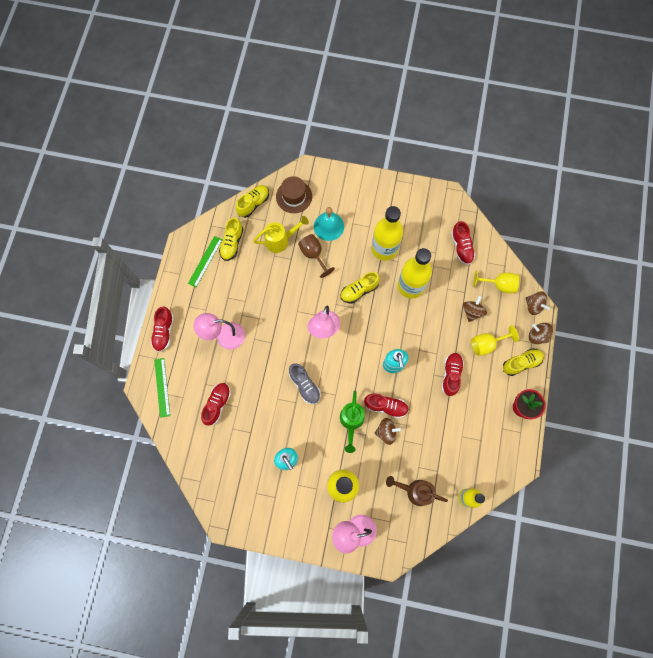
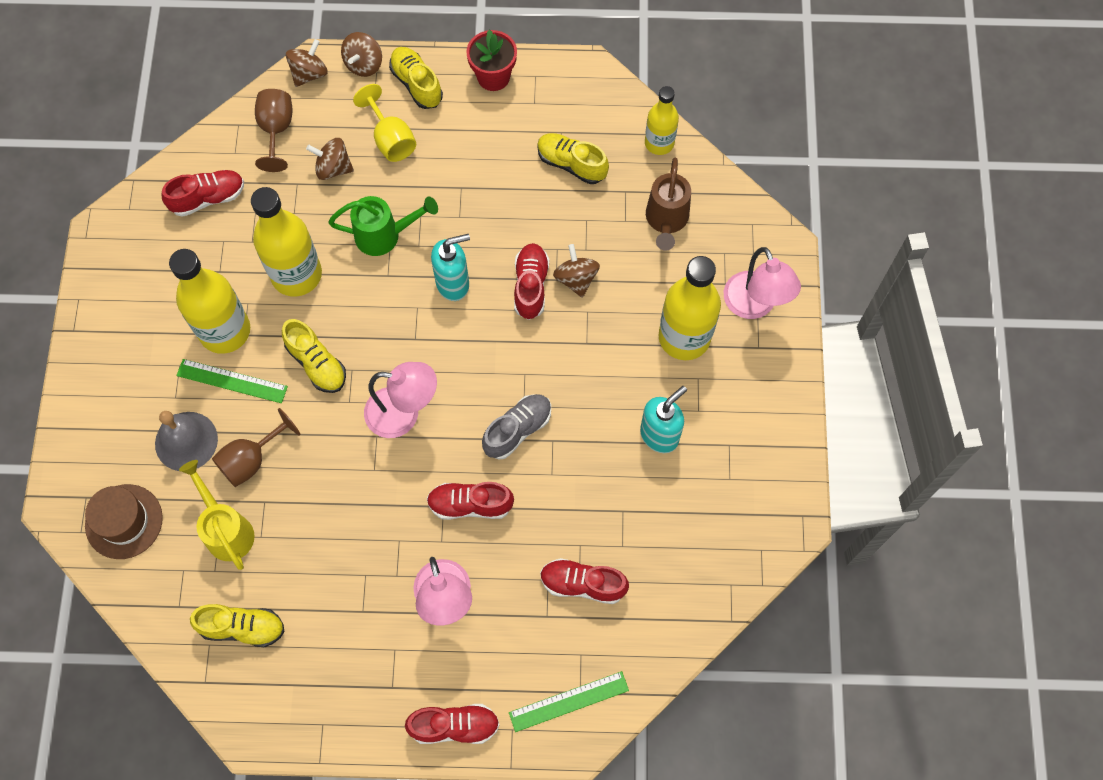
camera: 100 degrees left, 5 degrees down
green ruler [188,236,223,287] -> green ruler moved to [176,359,288,403]
yellow shoe [236,185,269,218] -> yellow shoe moved to [537,133,609,184]
turquoise bell [314,207,344,241] -> grey bell [155,411,218,471]
green watering can [340,390,365,453] -> green watering can moved to [328,196,438,256]
red shoe [442,353,464,396] -> red shoe moved to [427,482,514,520]
yellow goblet [473,270,519,293] -> brown goblet [255,89,292,172]

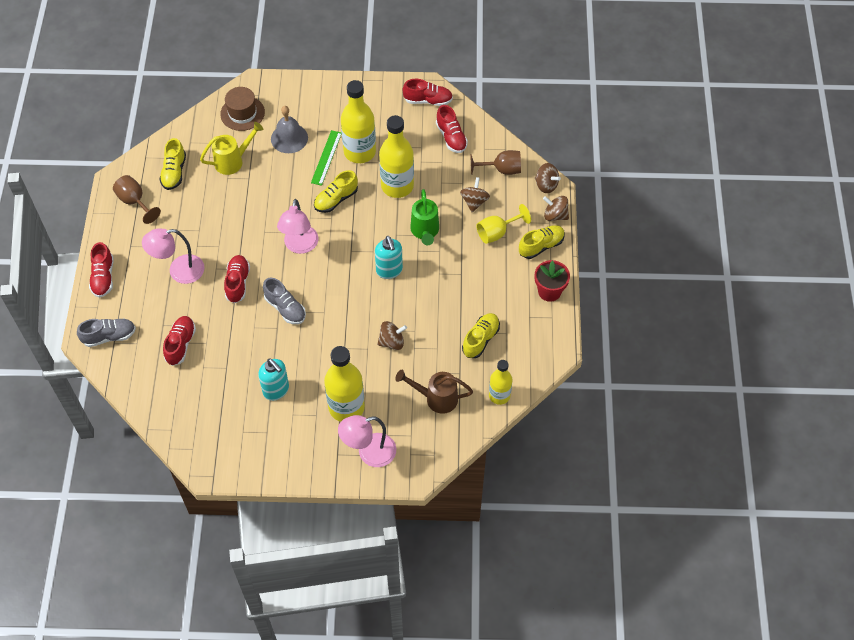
camera: 90 degrees right, 10 degrees down
brown goblet [212,408,300,487] -> brown goblet moved to [113,175,161,224]
green ruler [509,671,629,732] -> grey shoe [77,318,136,347]
red shoe [514,243,549,320] -> red shoe moved to [402,79,453,106]

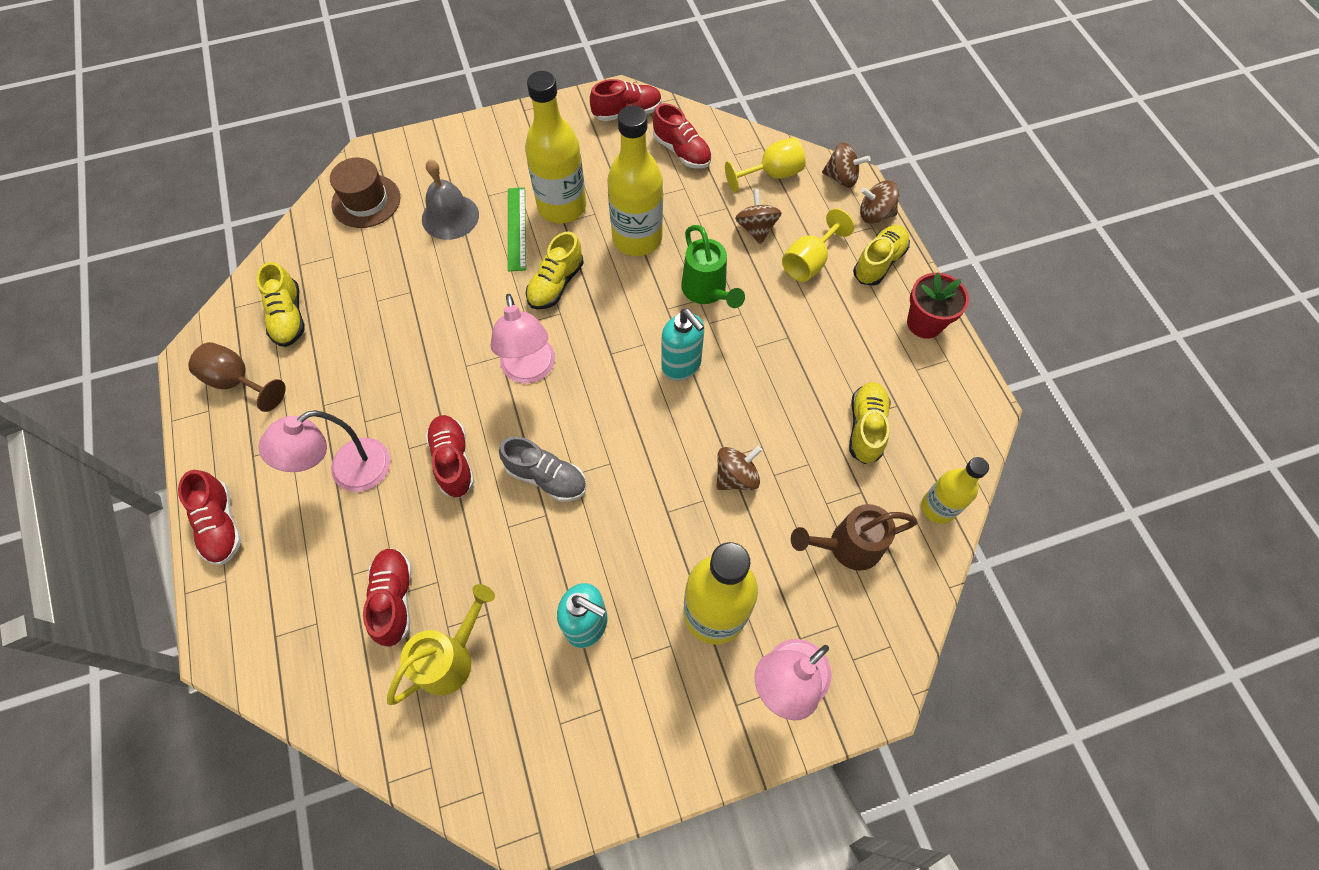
camera: 20 degrees left, 5 degrees up
grey shoe [77,318,136,347] -> none
yellow watering can [200,122,264,175] -> yellow watering can moved to [387,584,495,705]
brown goblet [470,150,521,175] -> yellow goblet [725,138,806,192]

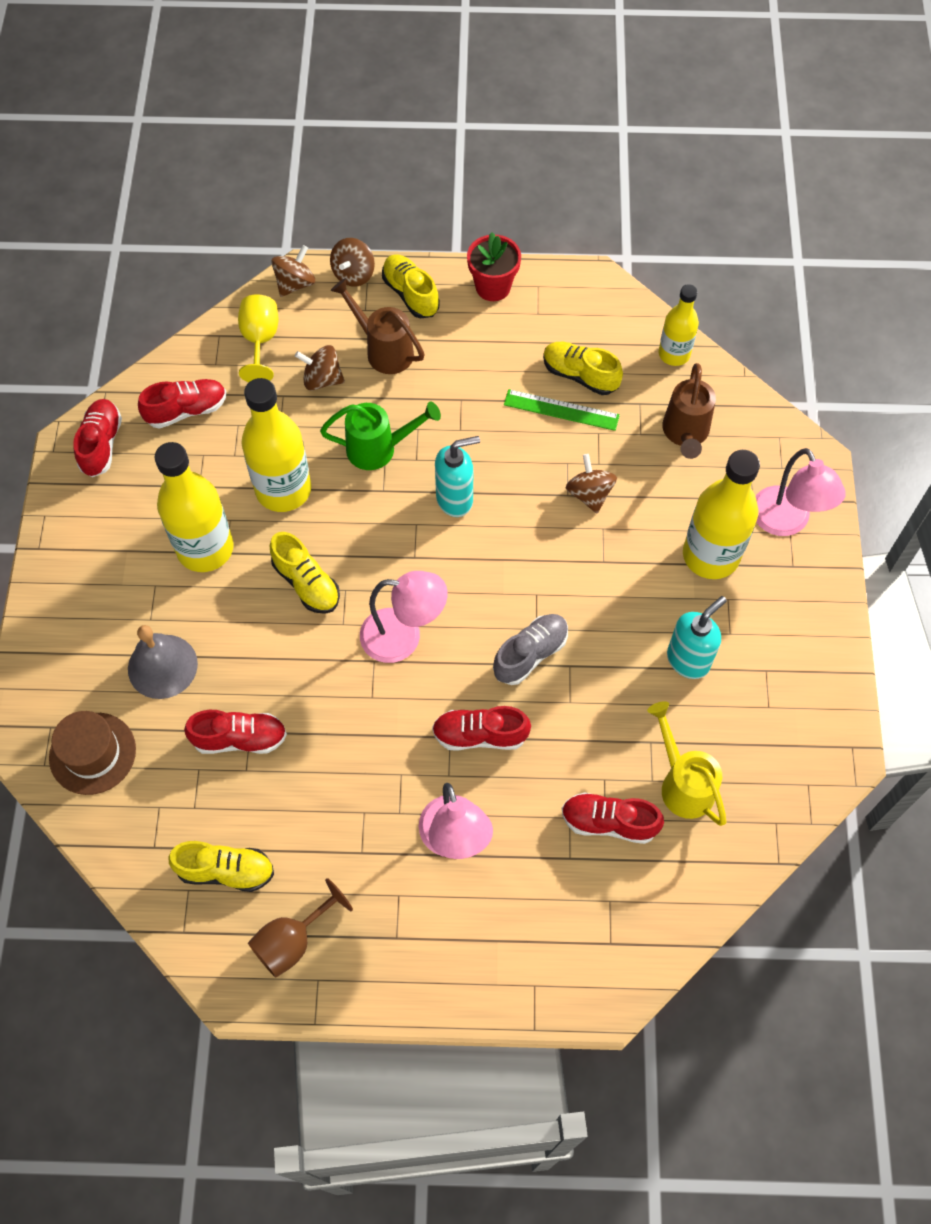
camera: 70 degrees left, 0 degrees up
red shoe [178,470,242,565] -> red shoe moved to [184,710,287,754]
green ruler [508,187,526,272] -> green ruler moved to [504,389,620,431]
yellow goblet [782,208,854,282] -> brown watering can [331,278,425,374]

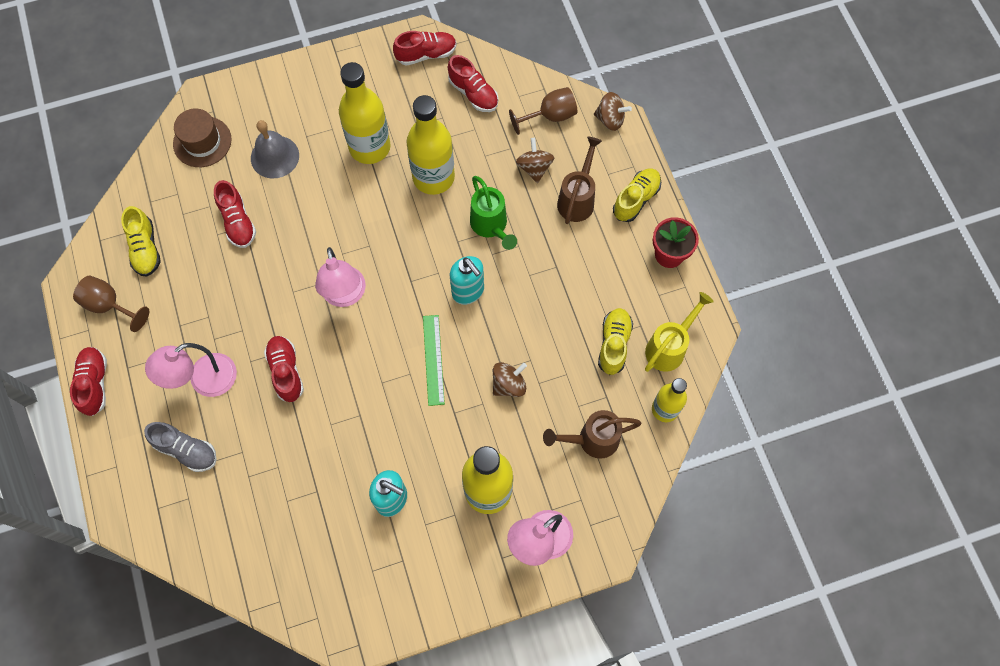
camera: 70 degrees right, 5 degrees up
yellow goblet [238,294,278,382] -> brown goblet [509,87,578,135]
yellow shoe [270,532,340,614] -> none
brown spinning top [330,238,375,287] -> none
grey shoe [493,614,568,685] -> grey shoe moved to [144,422,217,472]
green ruler [504,389,620,431] -> green ruler moved to [423,315,445,406]
red shoe [562,792,664,844] -> red shoe moved to [70,347,107,416]
yellow watering can [647,701,726,826] -> yellow watering can moved to [645,292,714,372]

